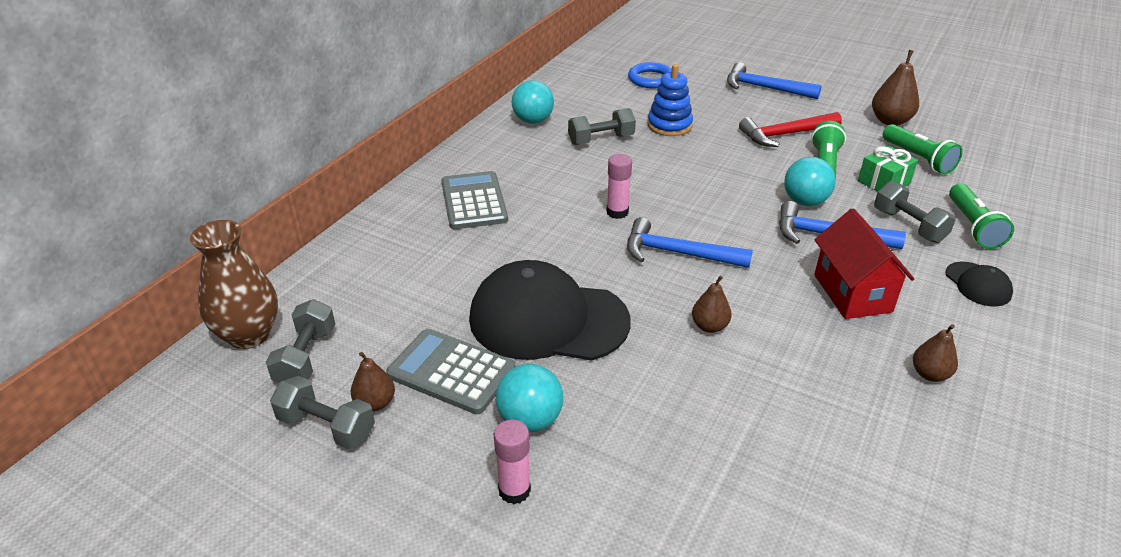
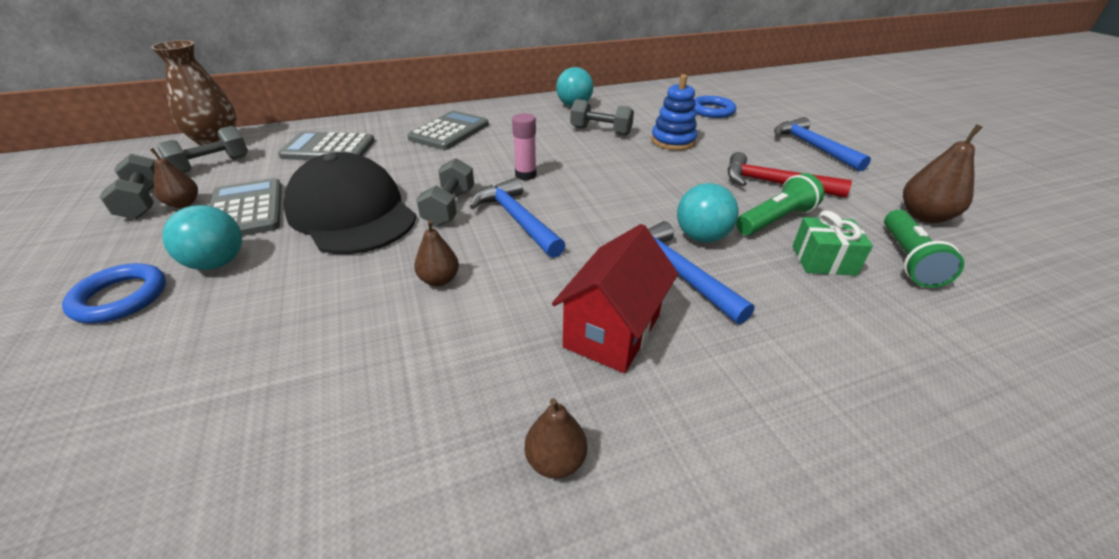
camera: 40 degrees right, 0 degrees up
pink glue stick [494,419,531,504] -> blue ring [62,263,166,323]
grey dumbbell [874,181,956,243] -> grey dumbbell moved to [417,158,474,226]
black cap [945,262,1013,307] -> none
green flashlight [949,183,1014,249] -> none
none -> grey calculator [278,132,375,160]

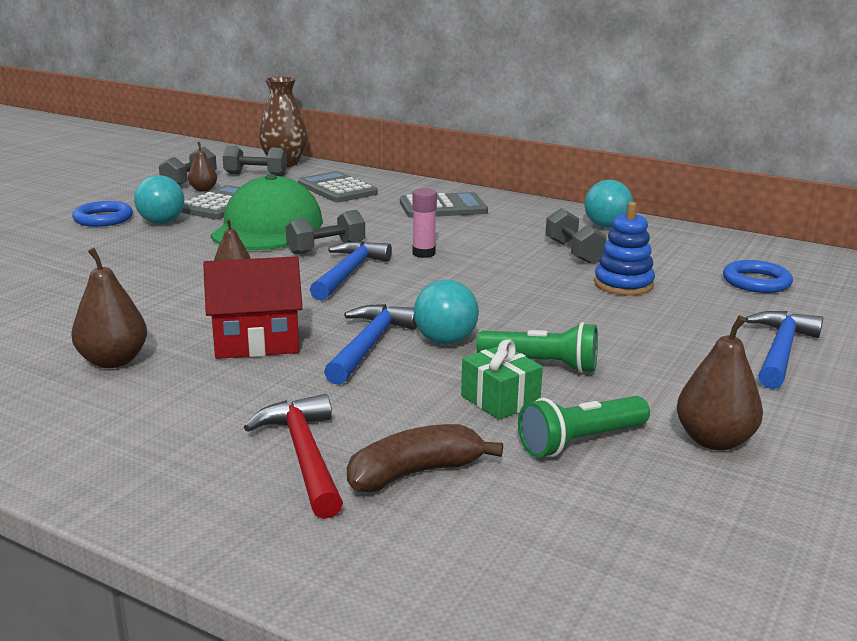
camera: 50 degrees right, 15 degrees down
black cap [283,152,416,254] -> green cap [211,174,323,250]
brown pear [525,398,588,479] -> brown pear [71,248,147,368], size x1.59
red hammer [727,152,852,198] -> red hammer moved to [244,394,343,519]
none -> brown banana [347,424,503,492]

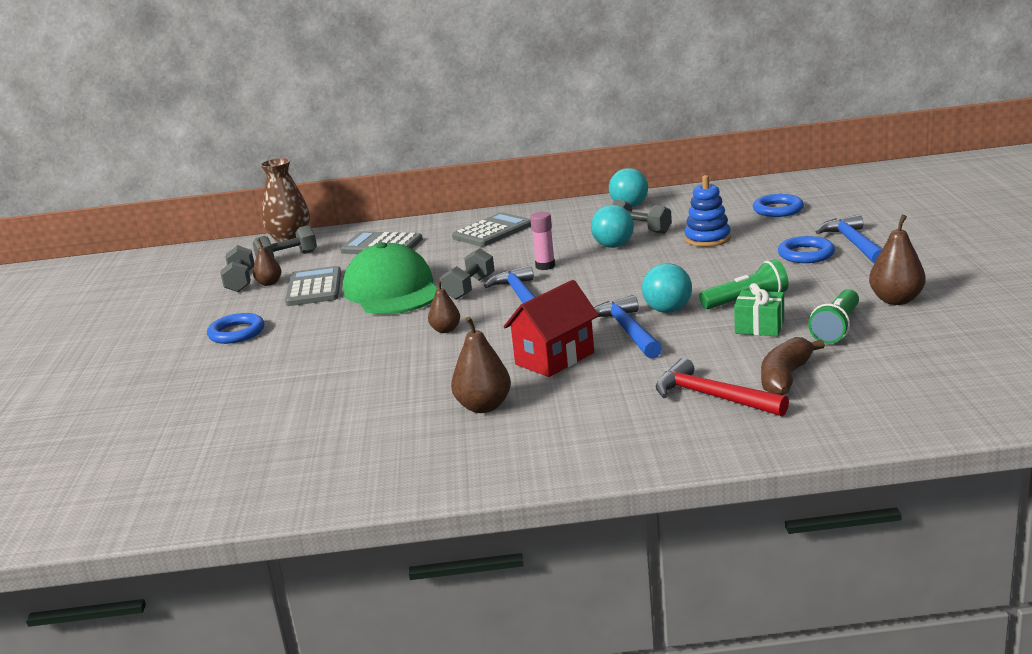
camera: 30 degrees left, 0 degrees up
turquoise ball [134,175,184,224] -> turquoise ball moved to [591,205,634,248]
none -> blue ring [778,236,835,263]

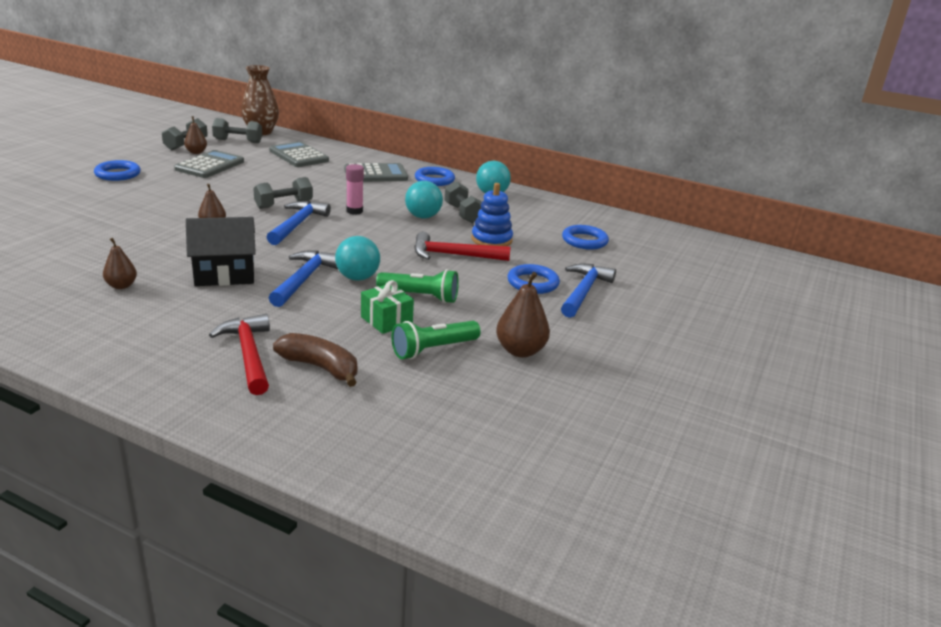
camera: 25 degrees right, 5 degrees up
green cap [343,242,438,314] -> none
brown pear [451,317,511,413] -> brown pear [103,238,137,289], size x0.63
red house [503,280,599,377] -> black house [186,217,256,286]
brown banana [761,337,825,395] -> brown banana turned 60 degrees clockwise [273,333,357,387]
none -> red hammer [414,232,510,261]
none -> blue ring [415,167,455,186]

